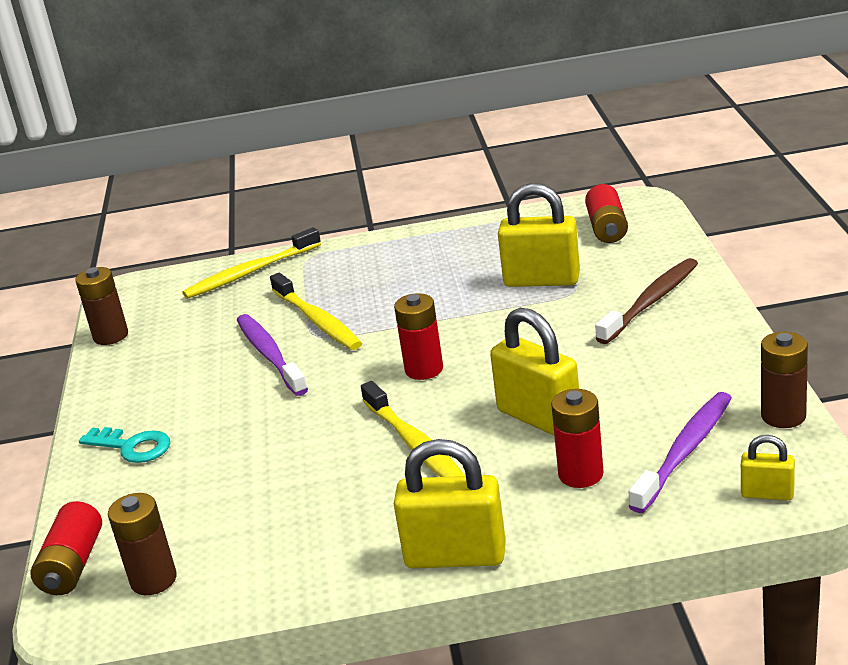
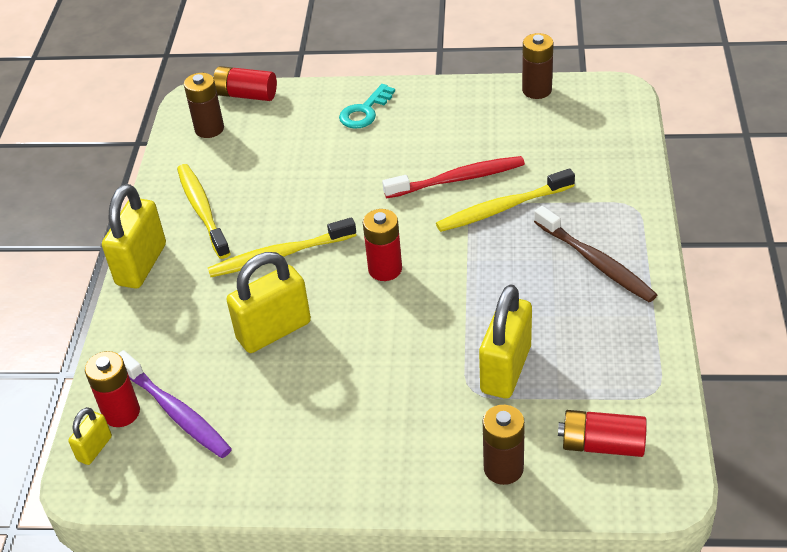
camera: 100 degrees right, 15 degrees up
yellow toothbrush [182,227,321,299] -> yellow toothbrush moved to [177,164,231,259]
purple toothbrush [237,314,308,396] -> red toothbrush [382,156,525,198]
red battery [551,389,604,488] -> red battery moved to [85,351,140,427]
brown toothbrush [595,258,698,344] -> brown toothbrush moved to [534,206,657,302]
brown battery [761,332,808,428] -> brown battery moved to [483,405,525,485]

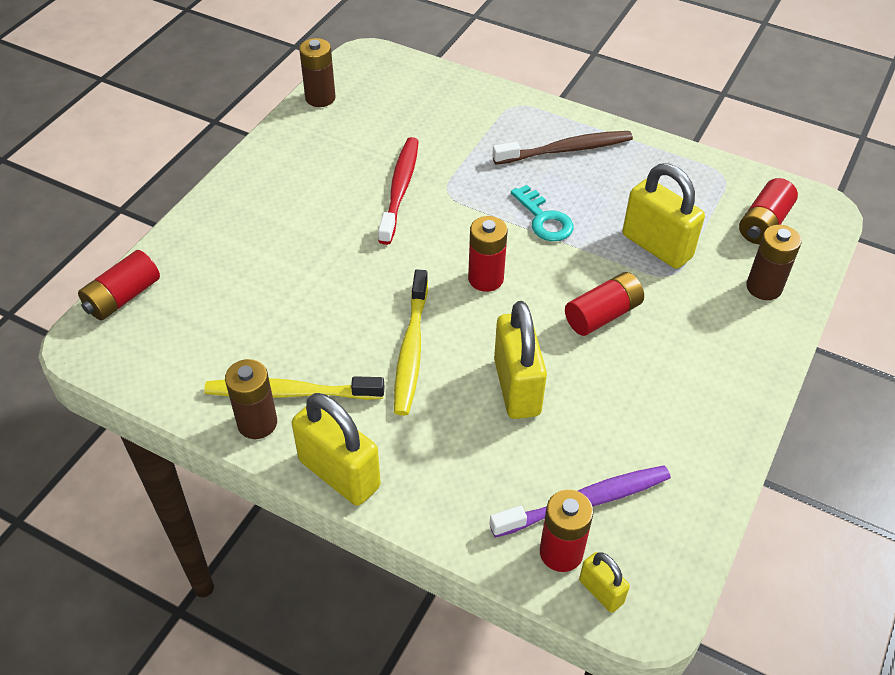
camera: 70 degrees left, 5 degrees up
brown battery [184,73,224,138] -> brown battery moved to [225,359,277,439]
turquoise key [339,84,395,129] -> turquoise key moved to [511,185,573,241]
yellow toothbrush [436,168,575,232] -> none
none -> red battery [565,272,644,336]

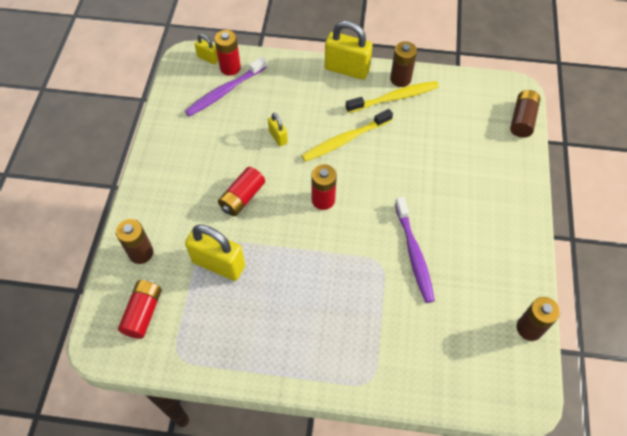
camera: 160 degrees right, 10 degrees up
red battery [78,250,160,320] -> brown battery [510,90,540,138]
red toothbrush [378,137,419,245] -> purple toothbrush [395,197,435,303]
yellow toothbrush [394,270,428,416] -> yellow toothbrush turned 105 degrees counterclockwise [301,109,393,162]
brown toothbrush [492,131,633,164] -> none
yellow padlock [494,301,547,419] -> yellow padlock [268,113,288,146], size x0.51
turquoise key [511,185,573,241] -> none

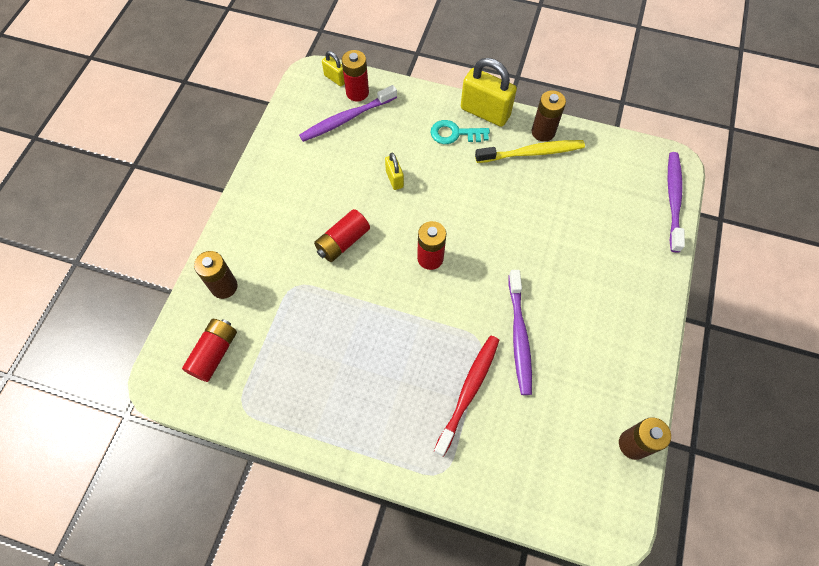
camera: 10 degrees right, 5 degrees up
yellow padlock [185,225,245,281] -> none
yellow toothbrush [301,109,393,162] -> none
brown battery [510,90,540,138] -> purple toothbrush [668,152,685,252]
none -> turquoise key [430,120,490,144]
none -> red toothbrush [434,336,499,457]

